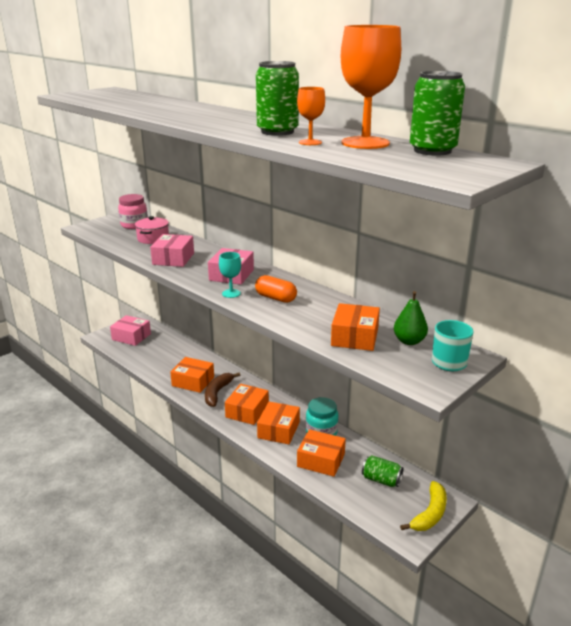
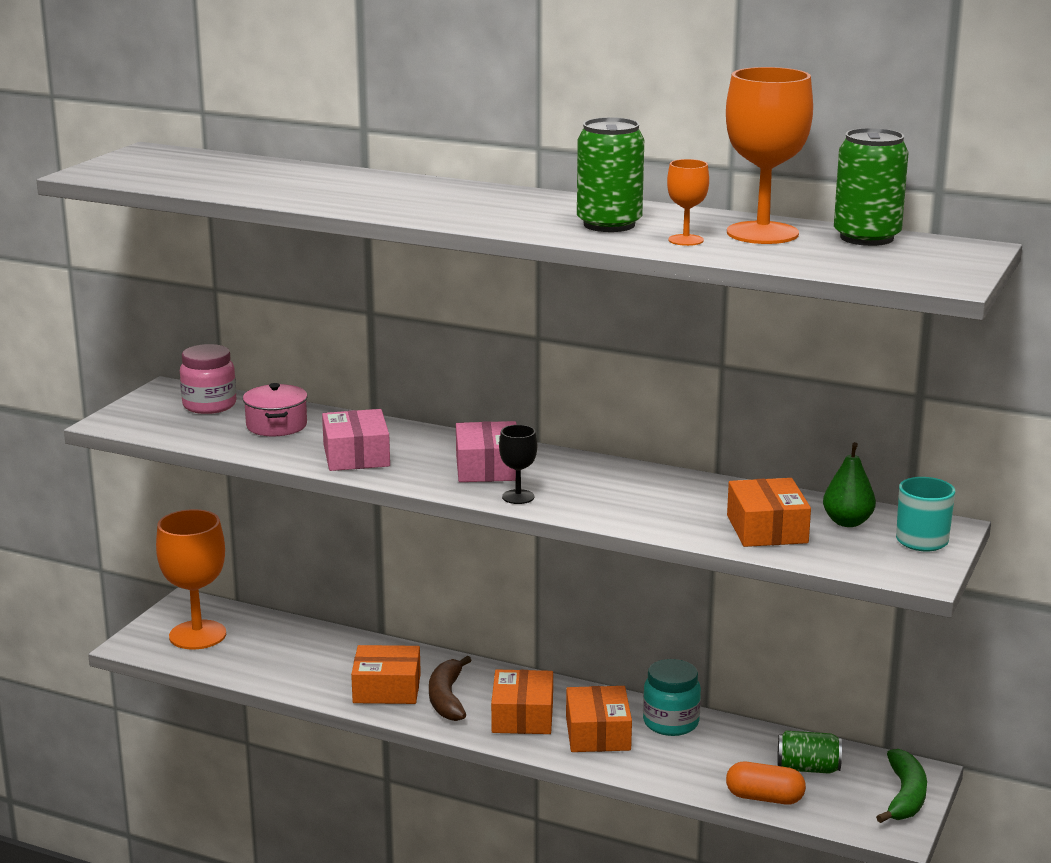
camera: 20 degrees left, 5 degrees down
pink box [110,315,151,346] -> orange goblet [156,509,226,649]
turquoise goblet [219,252,241,298] -> black goblet [499,425,537,504]
orange capsule [255,275,297,303] -> orange capsule moved to [726,762,806,804]
orange box [297,429,346,477] -> none
yellow banana [400,481,447,531] -> green banana [876,749,927,823]

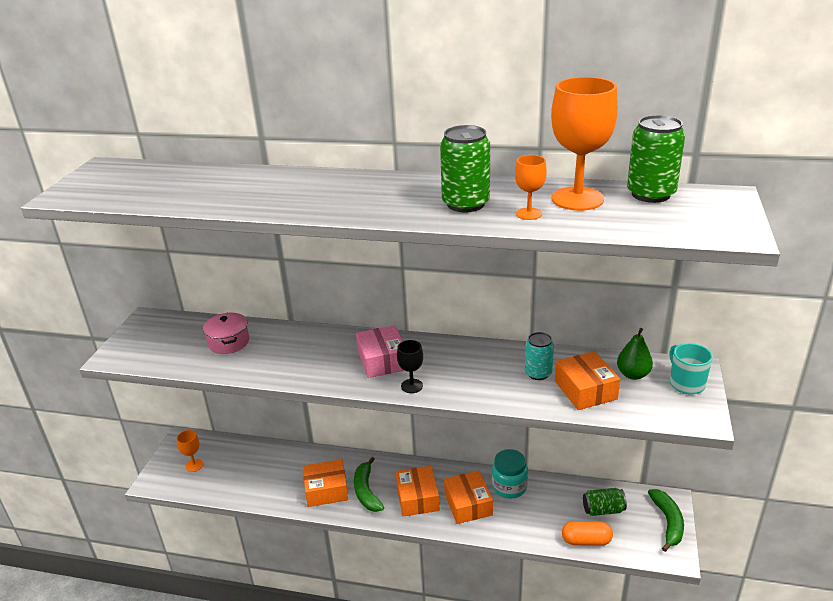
camera: 10 degrees left, 10 degrees up
orange goblet [156,509,226,649] -> orange goblet [177,430,204,472], size x0.49
pink jar [180,344,237,414] -> none
pink box [322,409,390,471] -> none
brown banana [429,656,471,721] -> green banana [354,457,384,512]
none -> turquoise can [525,332,554,380]

